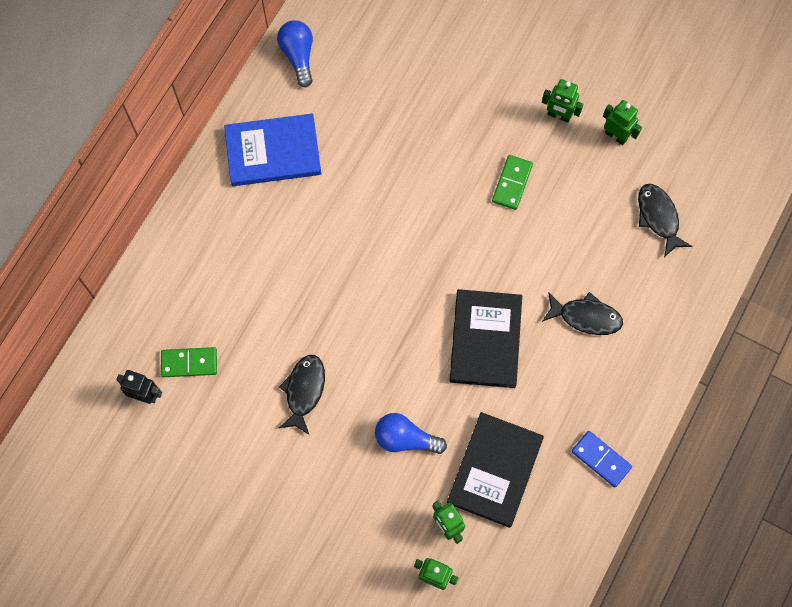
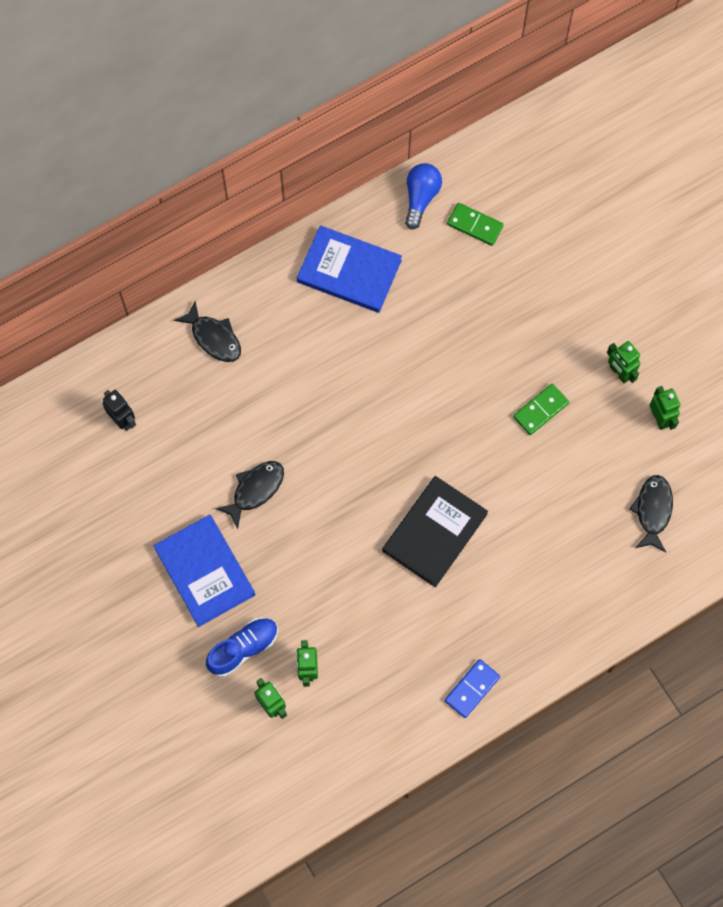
camera: 30 degrees right, 0 degrees up
green domino [161,347,217,377] -> green domino moved to [447,203,504,246]
blue light bulb [375,413,447,454] -> none
black book [447,412,544,528] -> none
black fish [542,292,623,335] -> black fish moved to [174,301,241,362]
blue domino [571,431,632,487] -> blue domino turned 60 degrees clockwise [445,659,500,718]
none -> blue book [153,515,255,627]
none -> blue shoe [206,618,278,677]

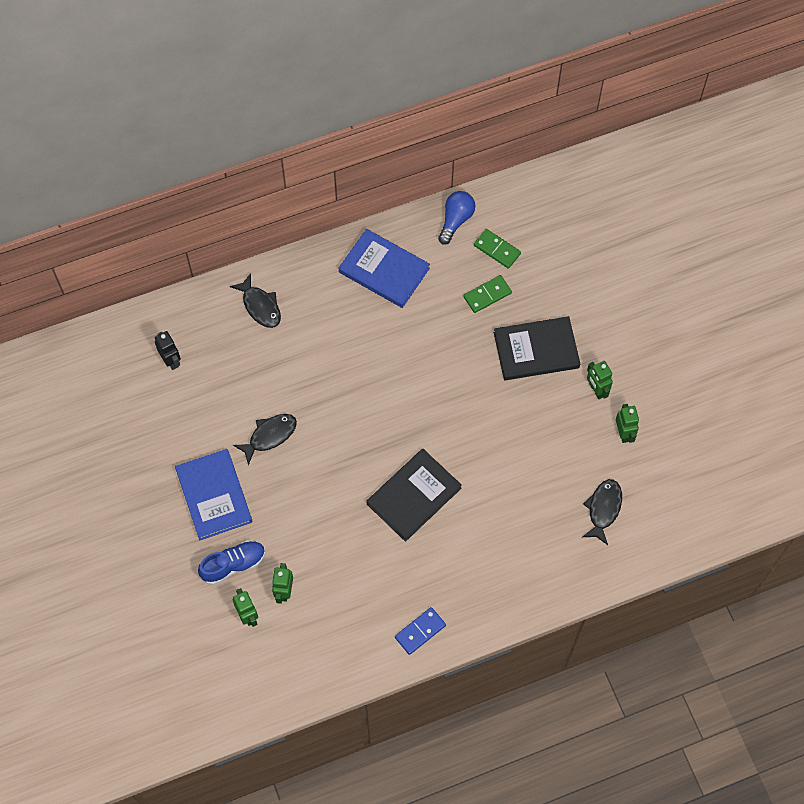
camera: 10 degrees right, 5 degrees down
green domino [513,384,569,435] -> green domino moved to [463,275,512,313]
none -> black book [494,316,580,381]

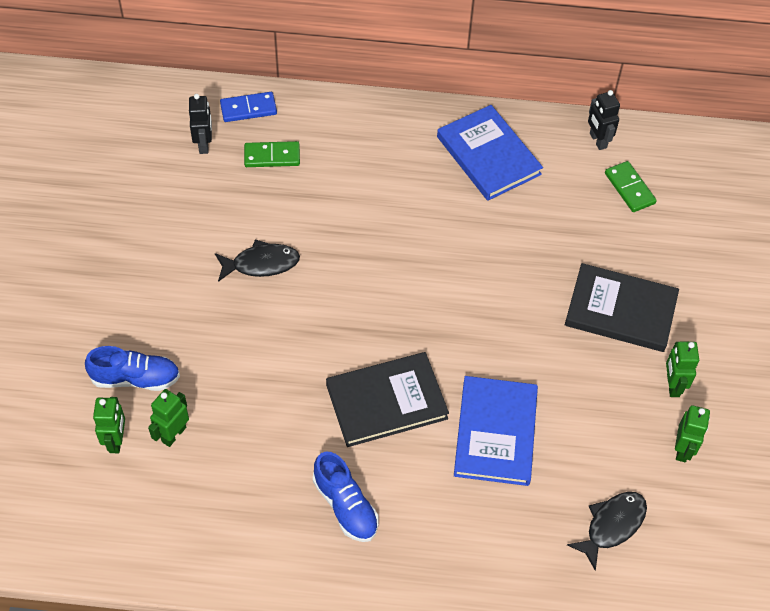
camera: 25 degrees right, 10 degrees down
blue book [175,449,253,540] -> blue book moved to [454,376,538,486]
black fish [230,273,281,328] -> none
blue domino [395,607,446,655] -> blue domino moved to [220,92,277,122]
blue light bulb [438,191,475,245] -> black robot [588,90,620,150]
green domino [463,275,512,313] -> green domino moved to [244,141,300,167]
none -> blue shoe [313,452,379,542]

